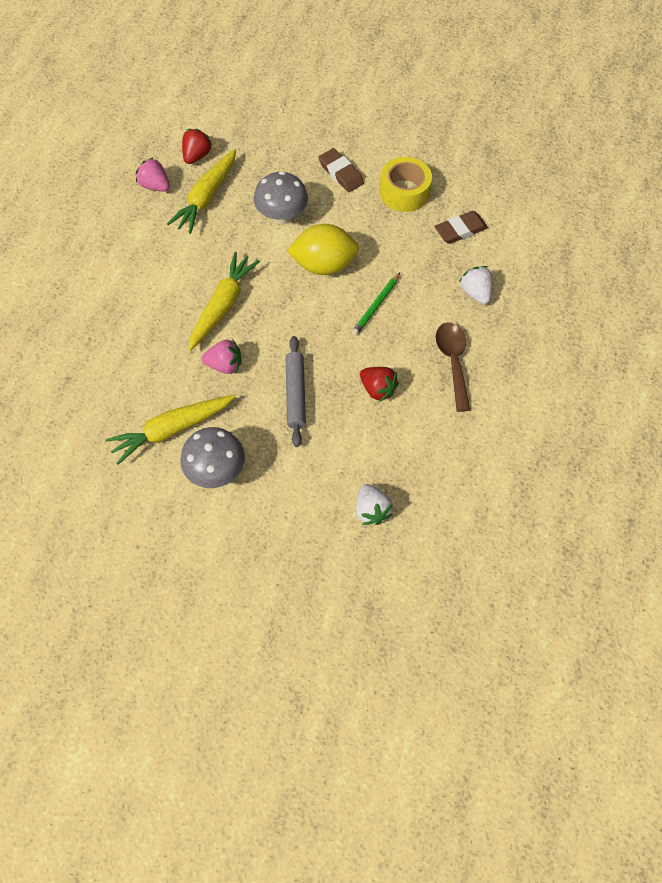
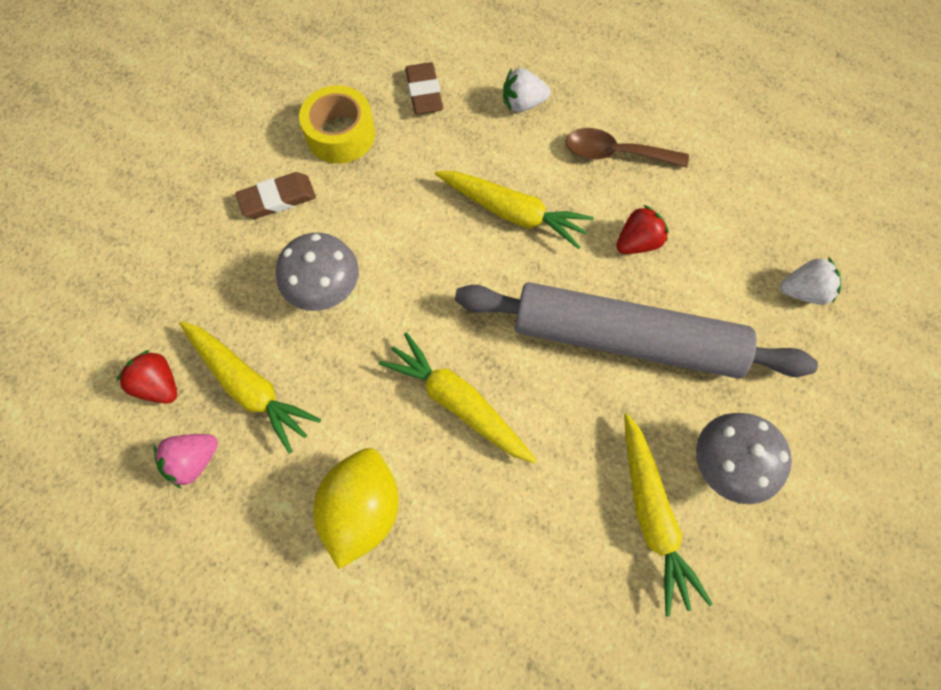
camera: 75 degrees left, 5 degrees up
pink strawberry [202,339,241,374] -> none
grey rolling pin [286,336,306,447] -> grey rolling pin [455,282,818,379], size x2.08
yellow lemon [287,224,359,275] -> yellow lemon moved to [313,448,399,569]
green pencil [352,273,400,336] -> yellow carrot [435,171,594,249]

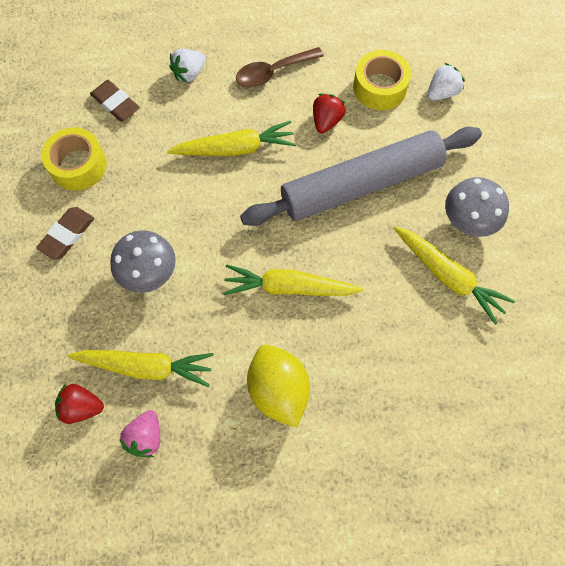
camera: 35 degrees left, 0 degrees up
none -> yellow tape [353,50,411,110]

